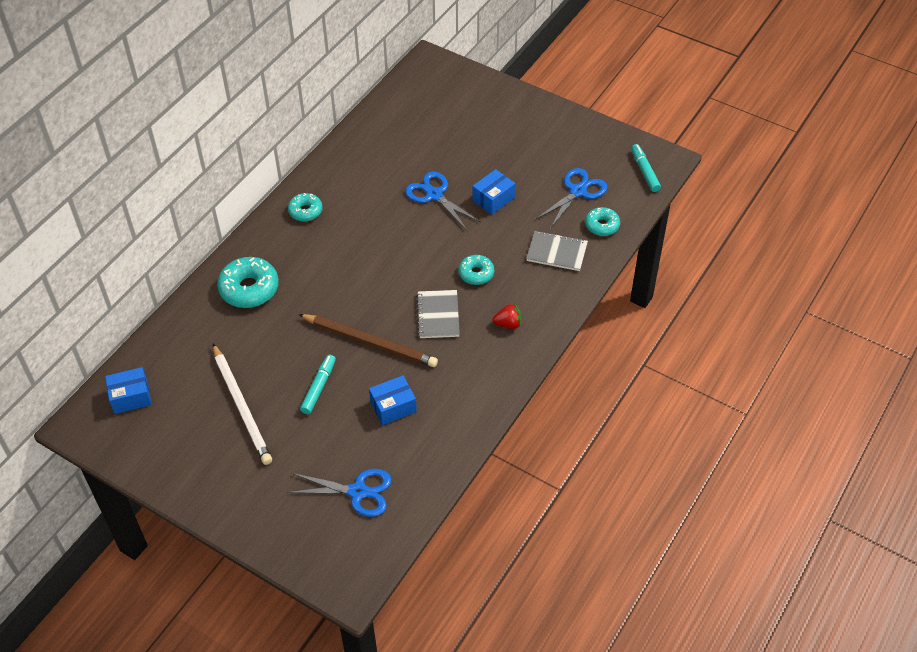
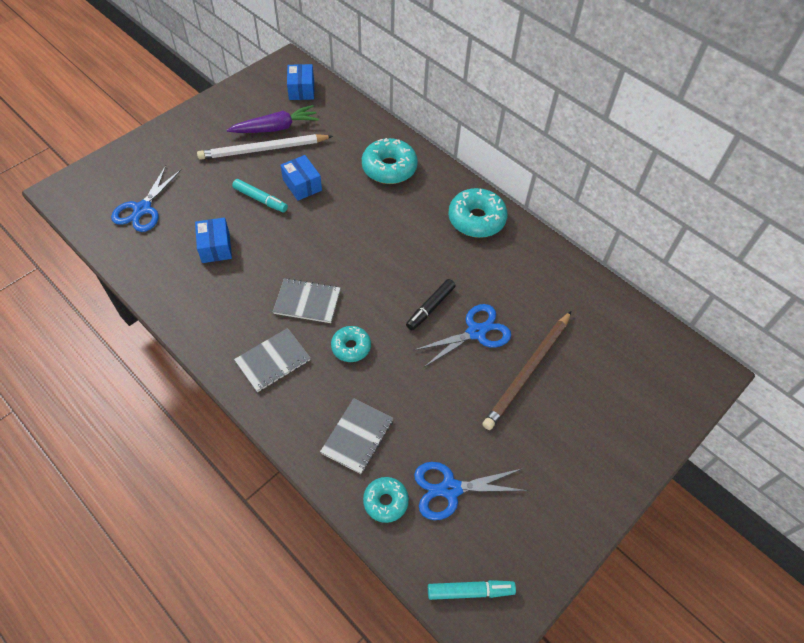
camera: 100 degrees right, 5 degrees up
turquoise donut [288,193,323,222] -> turquoise donut [448,188,508,238], size x1.67
brown pencil [298,314,438,367] -> brown pencil moved to [482,311,571,430]
blue box [472,169,515,215] -> blue box moved to [280,155,322,201]
red strawberry [492,303,521,329] -> grey notebook [234,328,310,392]
blue scissors [536,168,607,229] -> blue scissors turned 120 degrees clockwise [414,462,528,520]
none -> purple carrot [227,105,319,133]
none -> black marker [406,279,455,330]

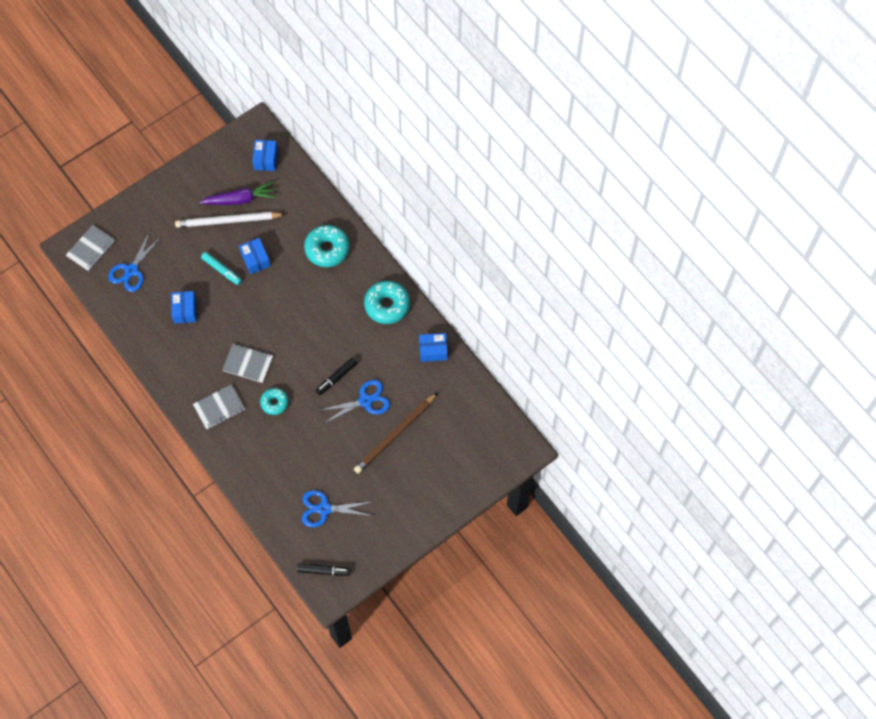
camera: 10 degrees right, 10 degrees up
grey notebook [320,398,393,474] -> grey notebook moved to [66,225,115,271]
turquoise donut [363,477,409,523] -> none
turquoise marker [428,580,516,600] -> black marker [297,563,351,576]
none -> blue box [419,333,448,362]

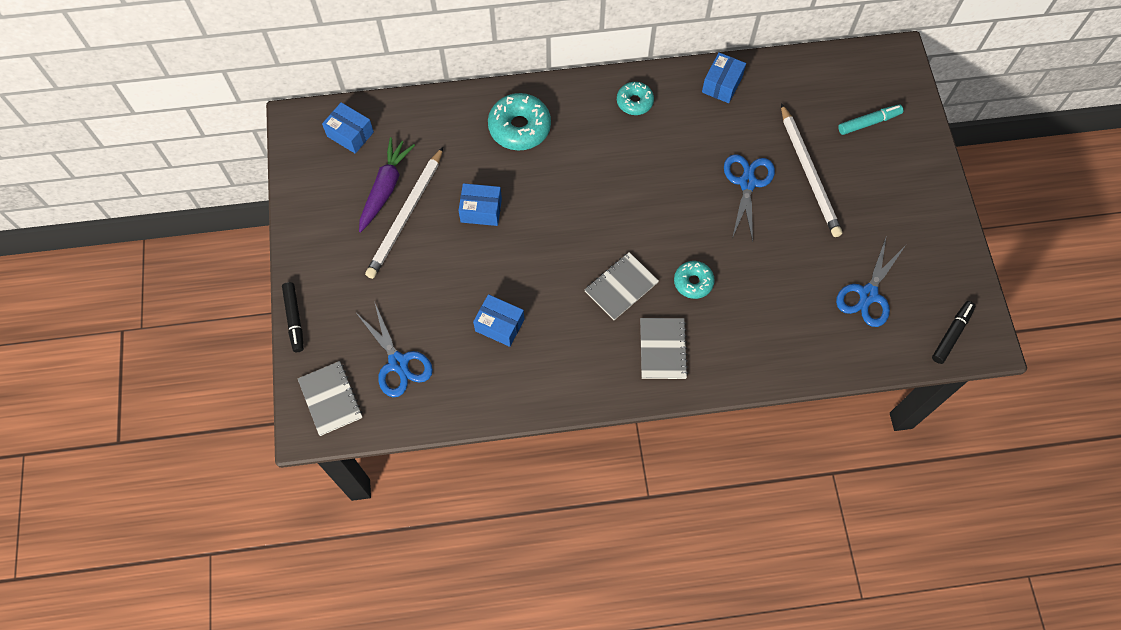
camera: 60 degrees left, 0 degrees up
turquoise marker [201,252,242,285] -> turquoise marker moved to [838,105,903,135]
black marker [315,358,357,395] -> black marker moved to [282,282,304,352]
brown pencil [354,393,437,474] -> white pencil [781,104,842,237]
turquoise donut [364,281,410,324] -> turquoise donut [617,82,654,115], size x0.60

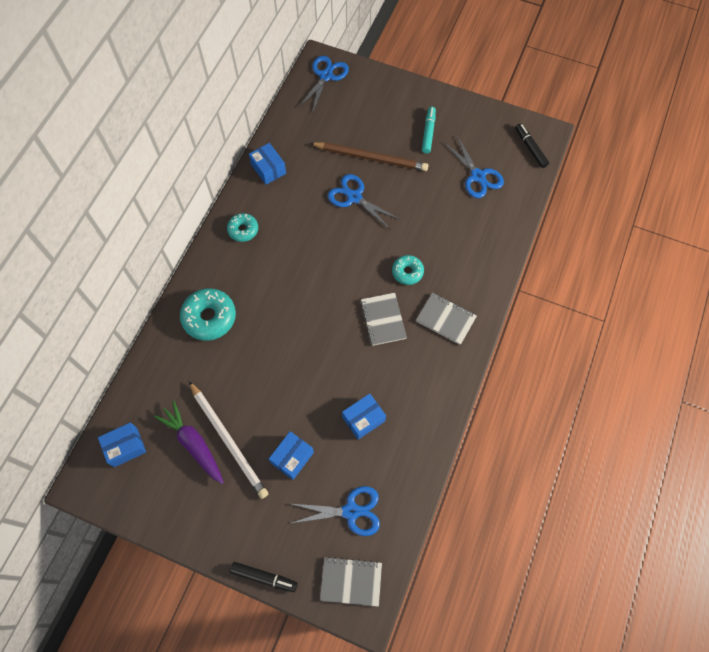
camera: 60 degrees left, 0 degrees up
blue box [458,183,502,226] -> blue box moved to [269,431,314,480]
white pencil [781,104,842,237] -> brown pencil [310,142,429,171]
turquoise marker [838,105,903,135] -> turquoise marker moved to [422,107,436,154]
none -> blue scissors [299,56,349,113]

